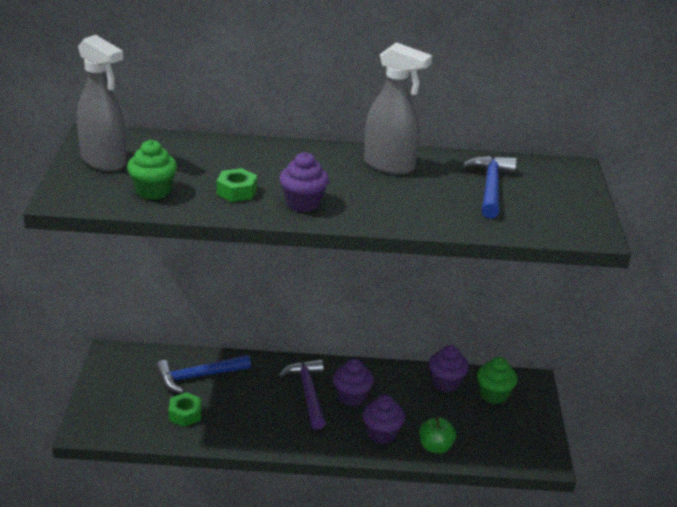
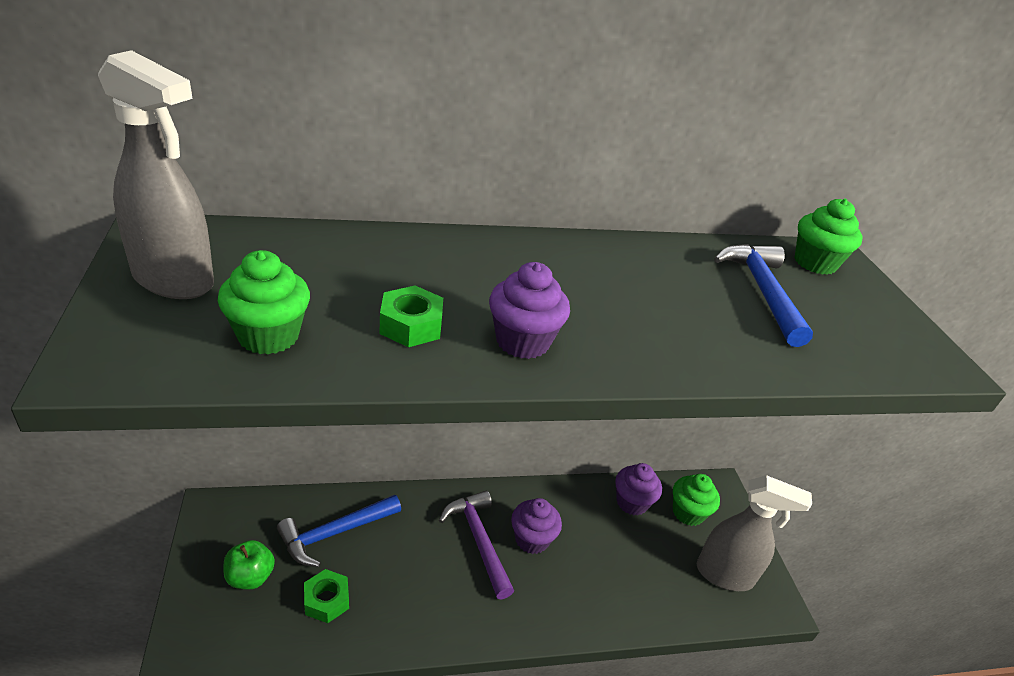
camera: 15 degrees left, 5 degrees up
purple cupcake [363,395,405,444] -> none
grey spray bottle [364,42,432,175] -> grey spray bottle moved to [697,475,812,591]
green apple [419,417,456,454] -> green apple moved to [223,540,275,589]
none -> green cupcake [794,198,863,275]

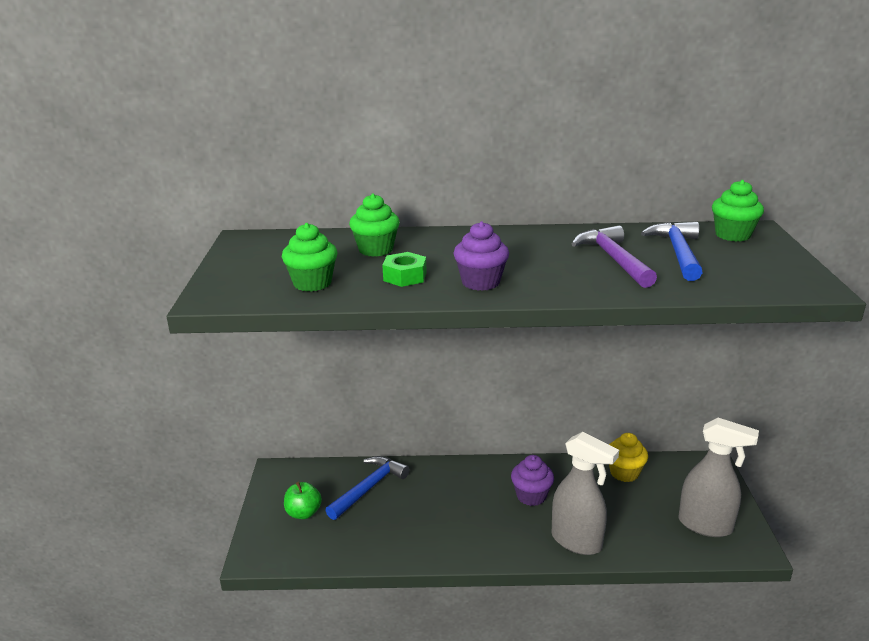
camera: 15 degrees right, 10 degrees down
grey spray bottle [98,50,214,299] -> grey spray bottle moved to [552,432,619,555]
blue hammer [277,495,401,567] -> blue hammer turned 150 degrees clockwise [325,456,410,520]
green nut [304,569,349,623] -> none
purple hammer [439,490,514,600] -> purple hammer moved to [572,225,657,288]
purple cupcake [615,463,662,515] -> yellow cupcake [609,433,648,482]
green cupcake [673,474,720,526] -> green cupcake moved to [349,193,400,257]

